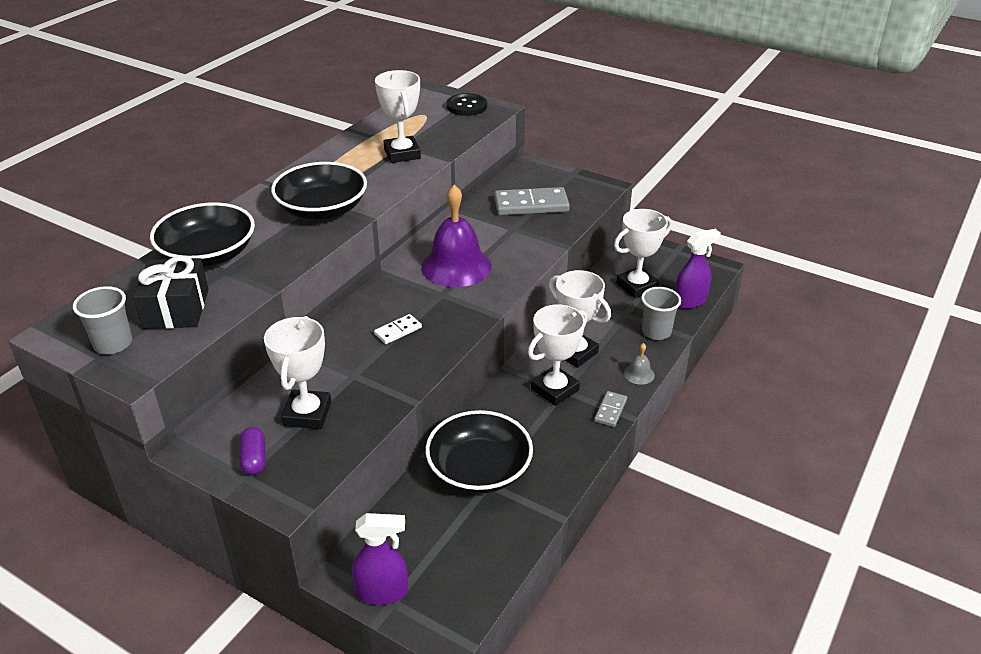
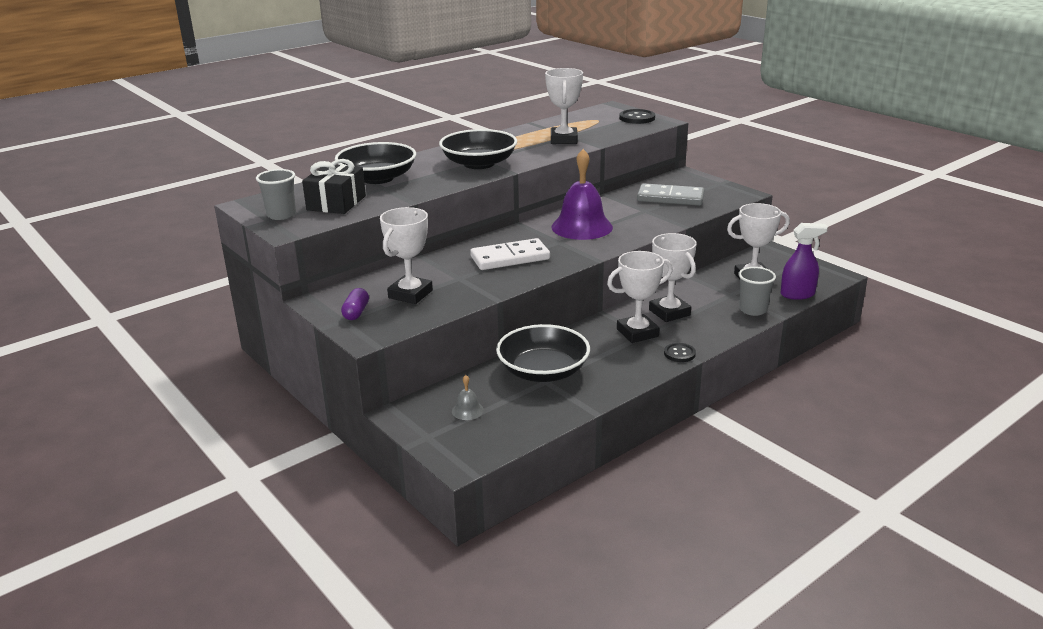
camera: 20 degrees right, 10 degrees down
purple spray bottle [352,513,408,605] -> none
white domino [374,314,422,344] -> white domino [470,238,550,270], size x1.96
grey domino [594,391,627,427] -> black button [664,343,696,362]
grey bell [624,343,655,385] -> grey bell moved to [452,375,484,420]

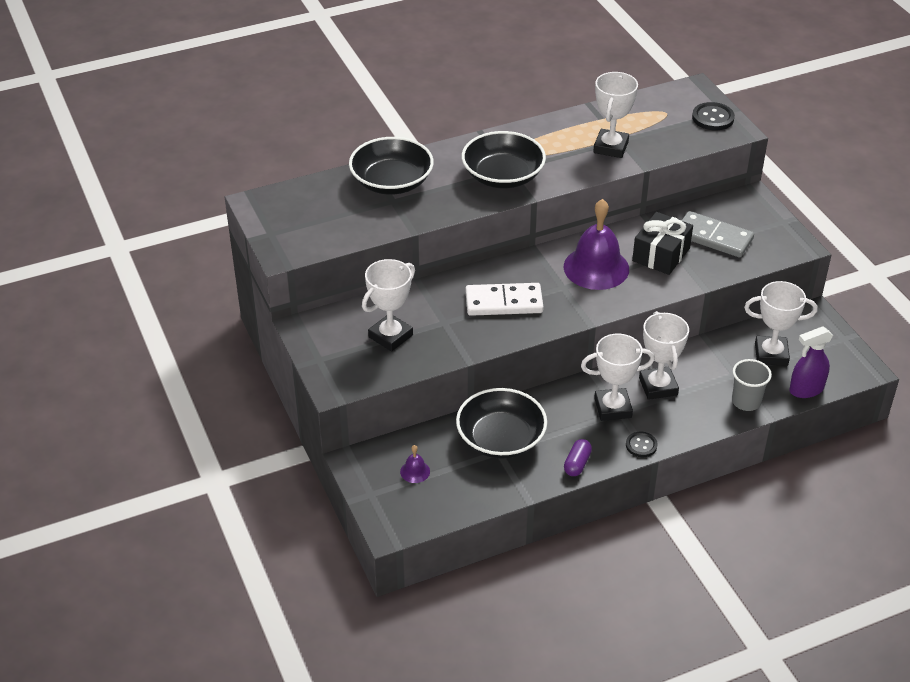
camera: 15 degrees right, 15 degrees up
grey cup [256,169,296,220] -> none
black gift [302,159,366,214] -> black gift moved to [632,212,693,275]
purple capsule [341,288,369,320] -> purple capsule moved to [564,439,592,476]
grey bell [452,375,484,420] -> purple bell [400,445,430,483]
purple spray bottle [780,223,828,300] -> purple spray bottle turned 150 degrees clockwise [789,326,833,398]

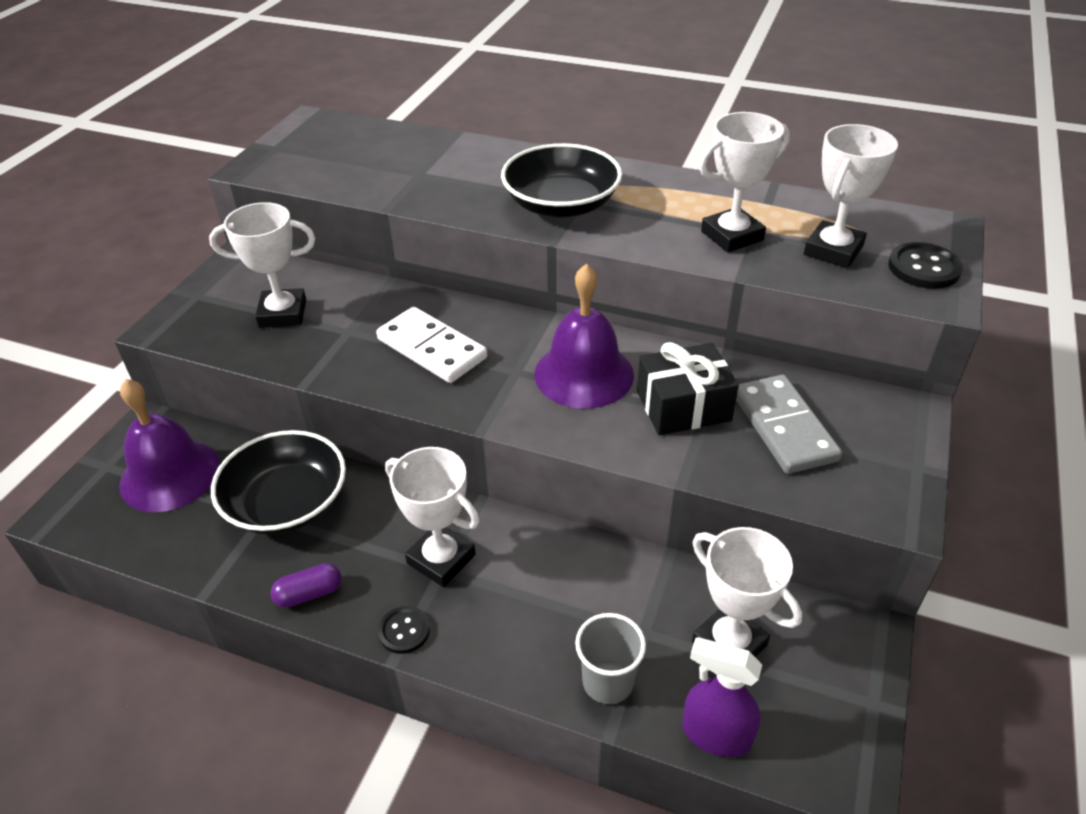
camera: 45 degrees right, 0 degrees up
black bowl [349,137,434,195] -> none
purple bell [400,445,430,483] -> purple bell [119,379,220,512], size x2.40
white trophy [639,311,689,400] -> white trophy moved to [804,124,898,268]

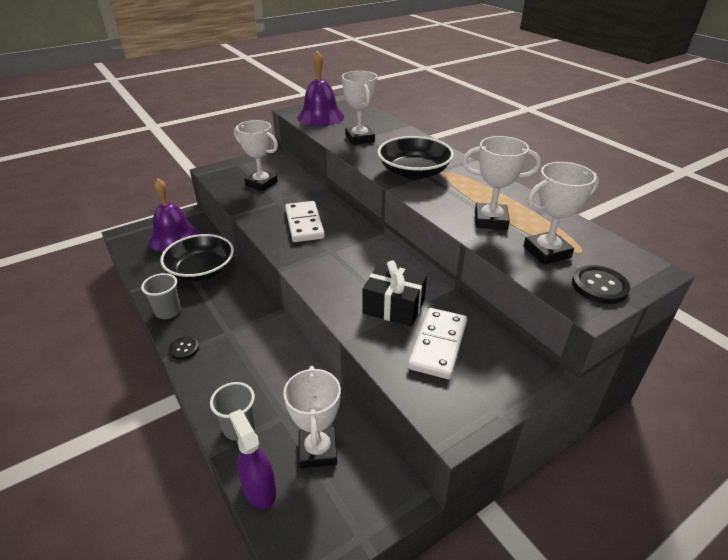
camera: 35 degrees right, 5 degrees down
purple capsule [271,563,342,608] -> grey cup [141,273,181,319]
white trophy [385,447,479,587] -> white trophy moved to [342,71,378,145]
purple bell [535,264,634,409] -> purple bell moved to [297,51,344,126]
grey domino [736,375,842,474] -> white domino [408,308,467,379]

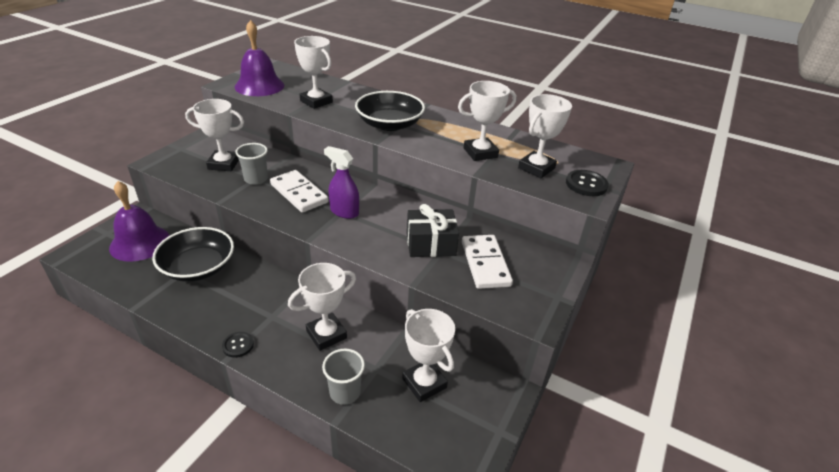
camera: 30 degrees left, 0 degrees up
grey cup [141,273,181,319] -> grey cup moved to [235,143,268,185]
purple spray bottle [229,409,276,509] -> purple spray bottle moved to [324,146,359,219]
none -> white trophy [288,263,356,351]

